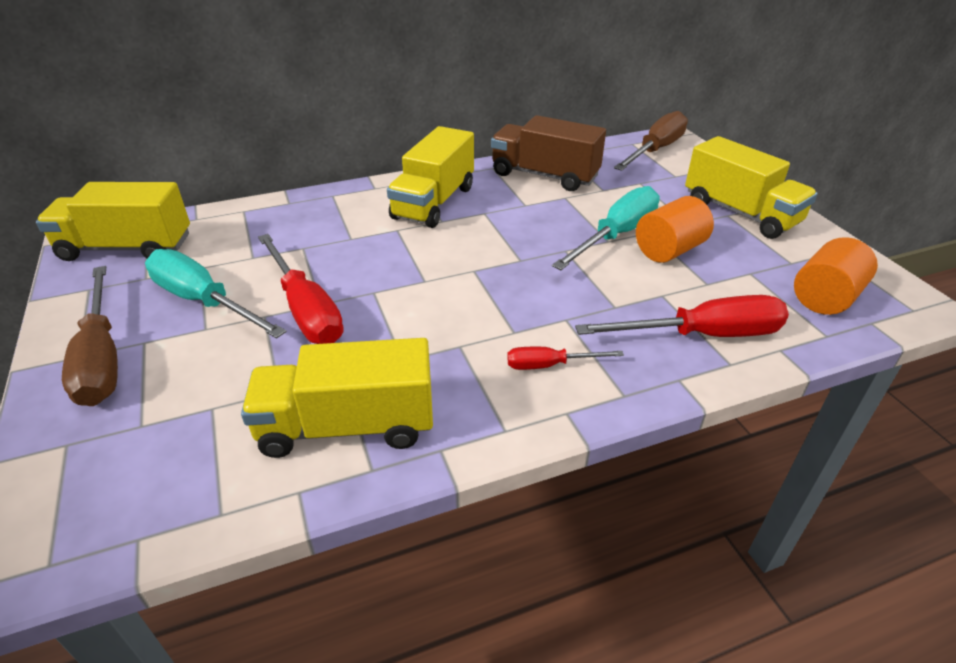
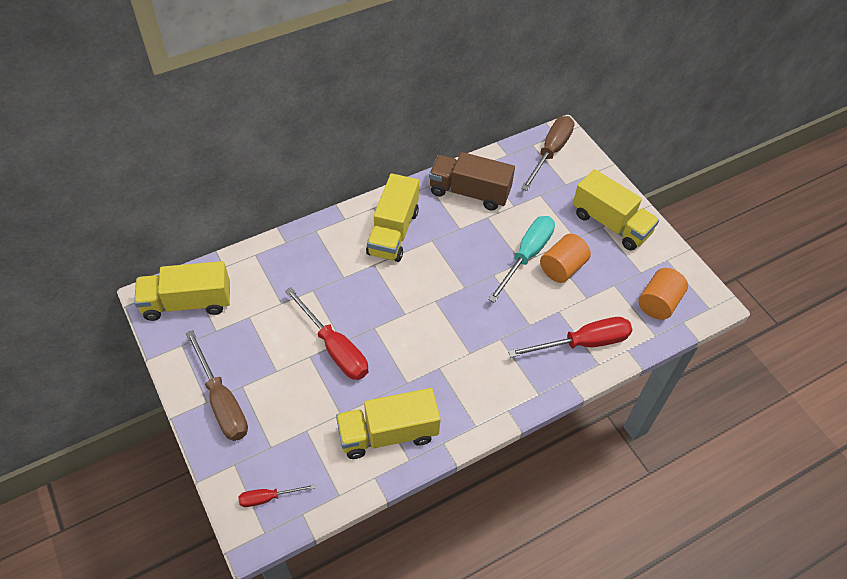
camera: 10 degrees left, 15 degrees up
turquoise screwdriver [145,249,287,339] -> none
red screwdriver [507,347,624,370] -> red screwdriver moved to [239,484,315,507]

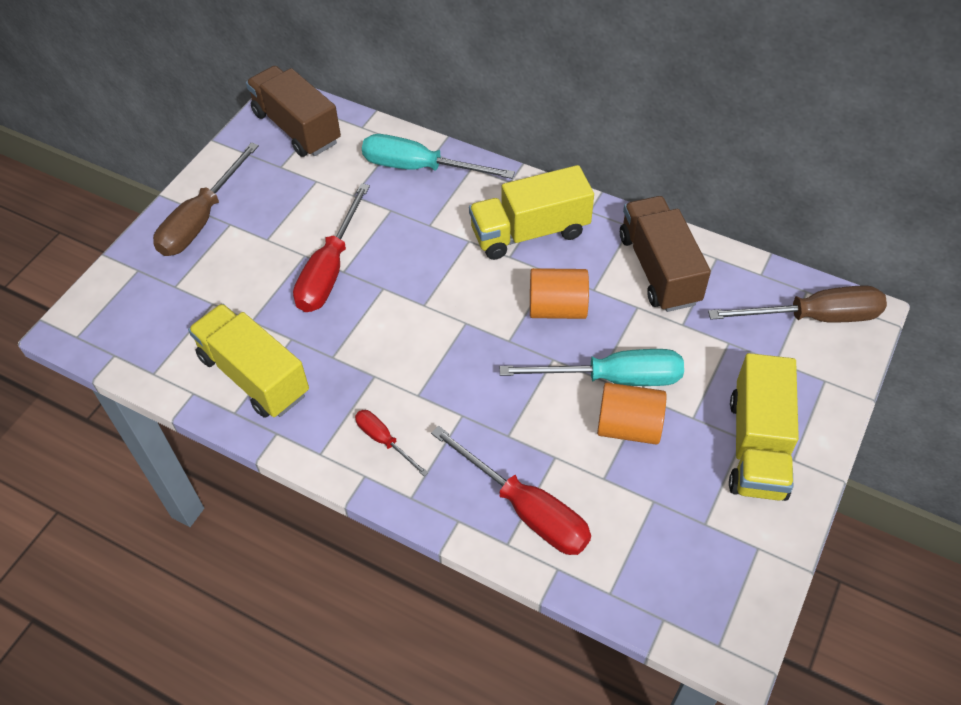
camera: 60 degrees right, 0 degrees up
yellow truck [134,261,230,321] -> brown truck [246,66,341,157]
red screwdriver [239,484,315,507] -> red screwdriver moved to [355,410,429,476]
orange cylinder [638,268,688,320] -> orange cylinder moved to [530,268,589,319]
none -> turquoise screwdriver [362,134,515,179]

